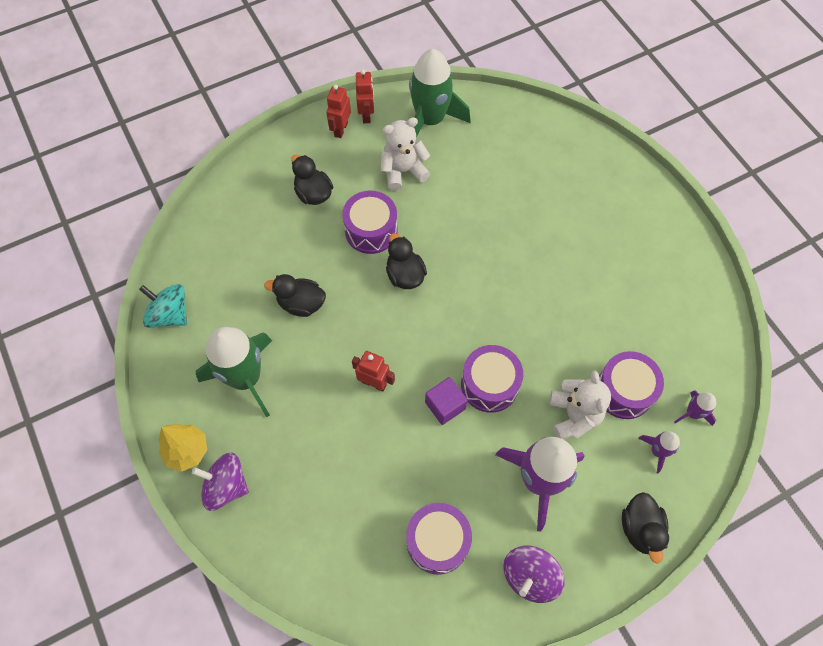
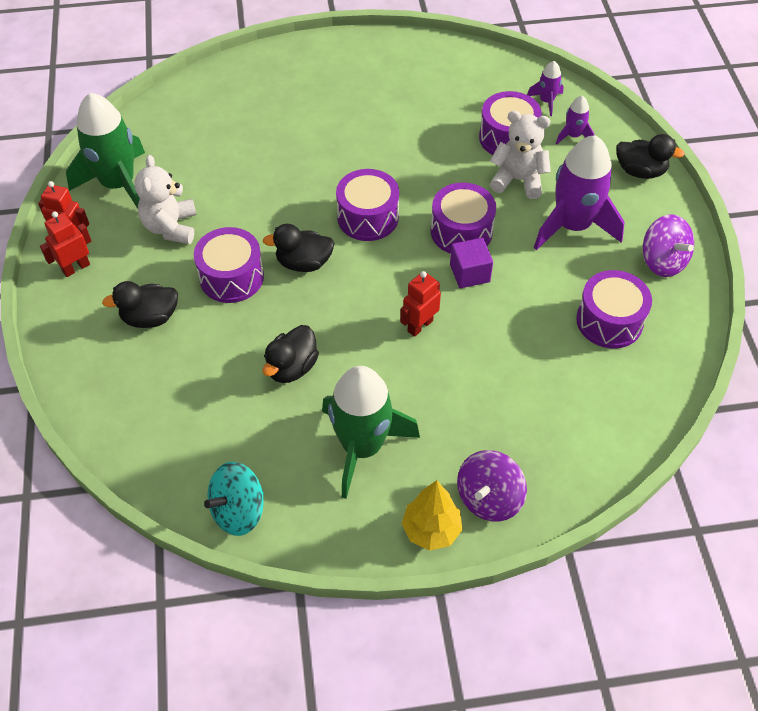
camera: 70 degrees left, 10 degrees down
red robot [326,85,351,138] -> red robot turned 105 degrees clockwise [40,211,92,277]
none -> purple drum [336,169,399,241]

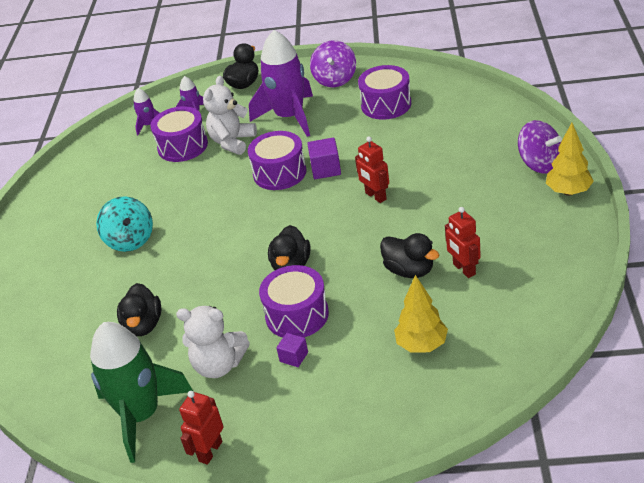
camera: 75 degrees left, 15 degrees down
red robot [40,211,92,277] -> red robot moved to [445,207,481,278]
black duck [102,281,178,328] -> black duck moved to [117,283,161,336]
turquoise spinning top [204,462,264,536] -> turquoise spinning top moved to [96,196,153,252]
green rocket [322,366,420,499] -> none
purple drum [336,169,399,241] -> none
purple spinning top [643,214,694,277] -> purple spinning top turned 120 degrees clockwise [310,40,356,87]
none -> purple cube [276,333,308,367]
none -> yellow tree [394,275,448,353]

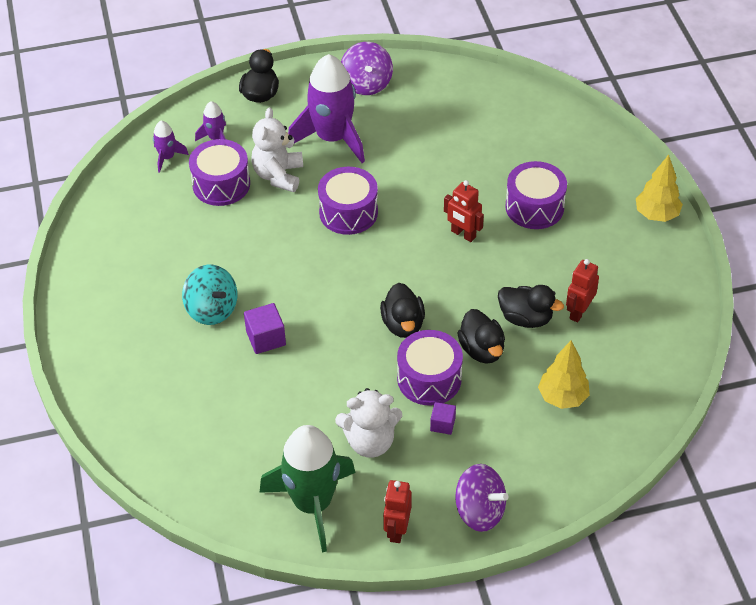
camera: 20 degrees left, 10 degrees up
black duck [117,283,161,336] -> black duck moved to [458,309,505,364]
purple cube [307,138,341,179] -> purple cube moved to [244,303,286,354]
purple drum [358,65,411,120] -> purple drum moved to [505,161,567,229]
red robot [445,207,481,278] -> red robot turned 75 degrees clockwise [566,259,599,322]
purple spinning top [518,120,562,174] -> purple spinning top moved to [455,464,509,532]

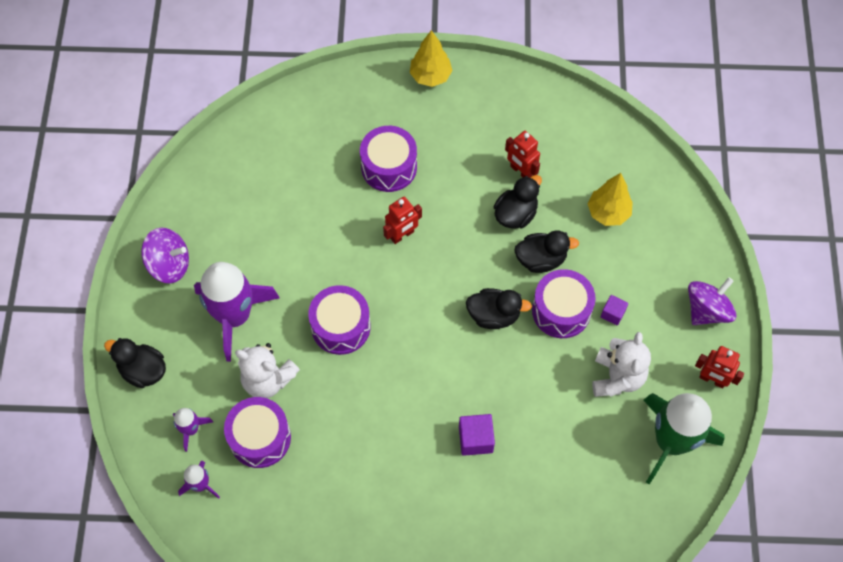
camera: 75 degrees left, 15 degrees up
turquoise spinning top [182,265,237,325] -> none

